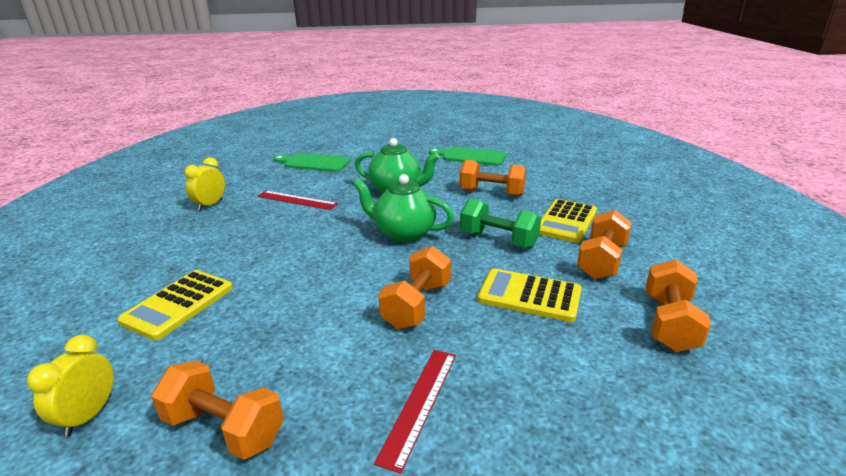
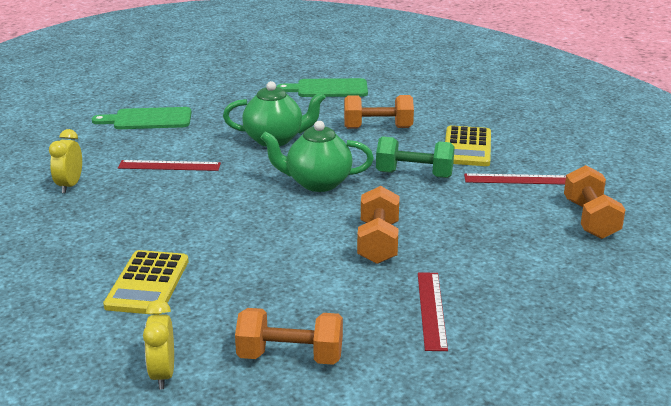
camera: 20 degrees left, 0 degrees up
yellow calculator [478,268,581,322] -> none
orange dumbbell [577,210,632,280] -> red ruler [464,173,566,185]

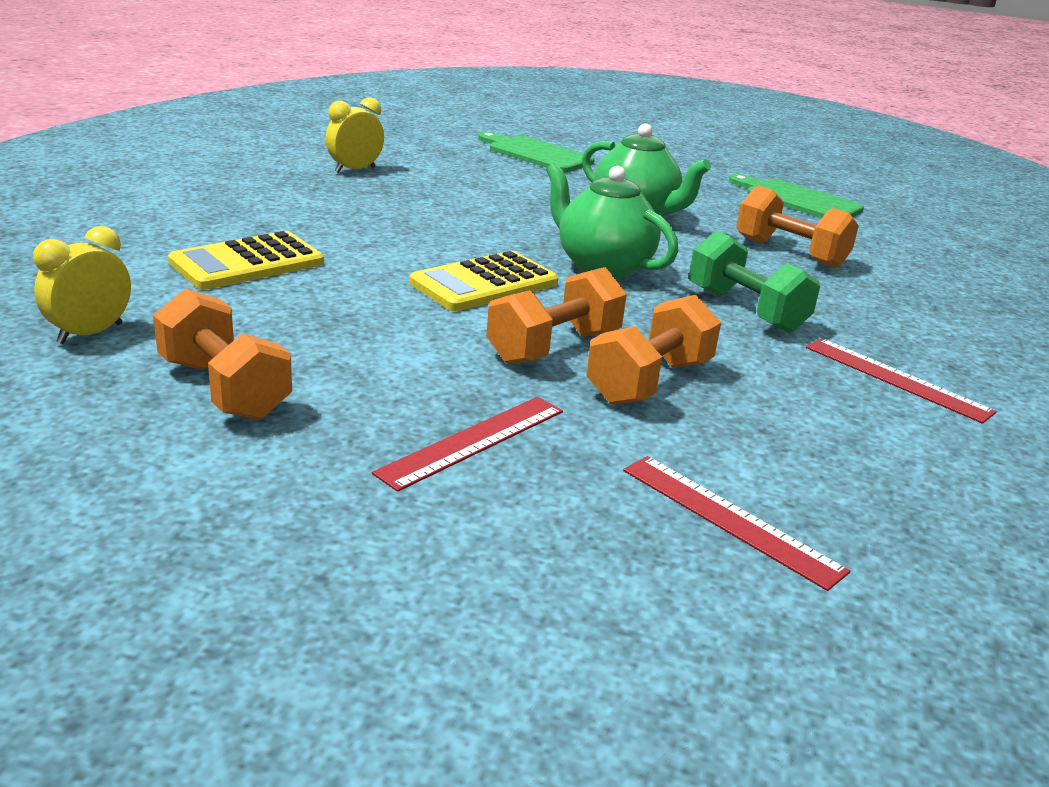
camera: 40 degrees right, 0 degrees up
red ruler [118,160,221,171] -> red ruler moved to [623,456,850,591]
yellow calculator [445,126,491,166] -> yellow calculator moved to [410,251,558,311]
orange dumbbell [564,165,625,239] -> orange dumbbell moved to [586,295,721,405]

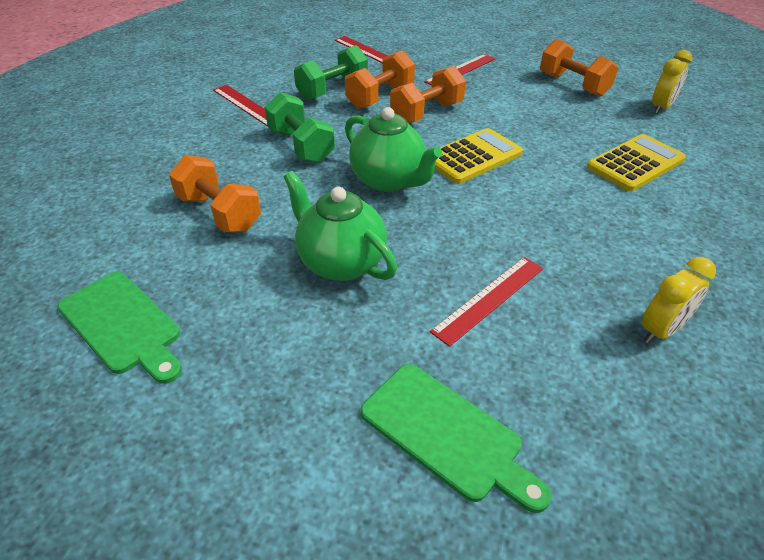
camera: 175 degrees left, 15 degrees up
none -> green dumbbell [294,45,368,101]
none -> red ruler [430,257,544,347]

